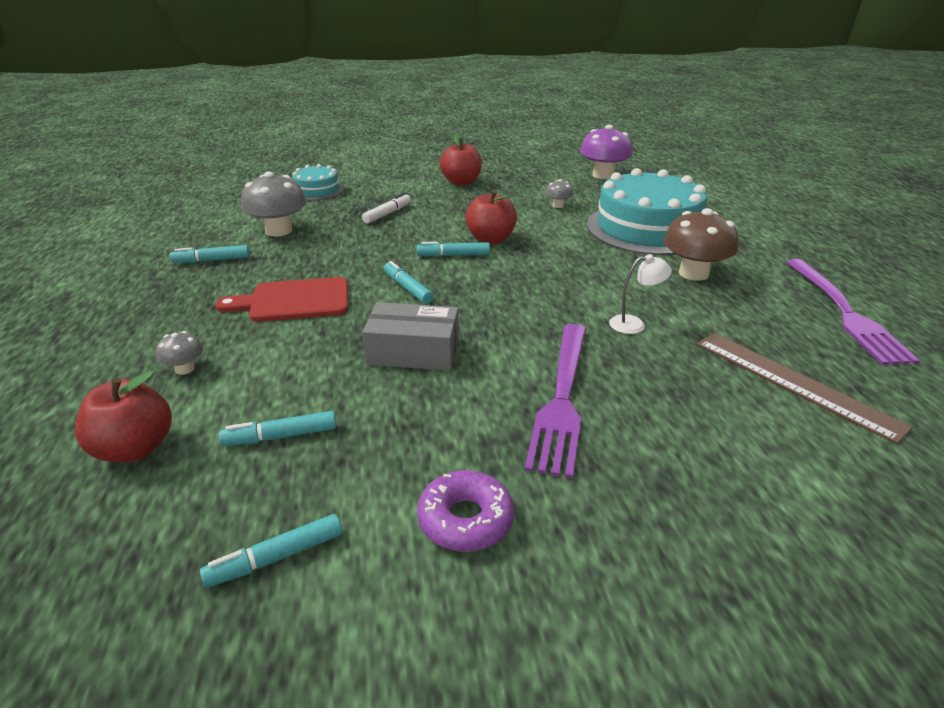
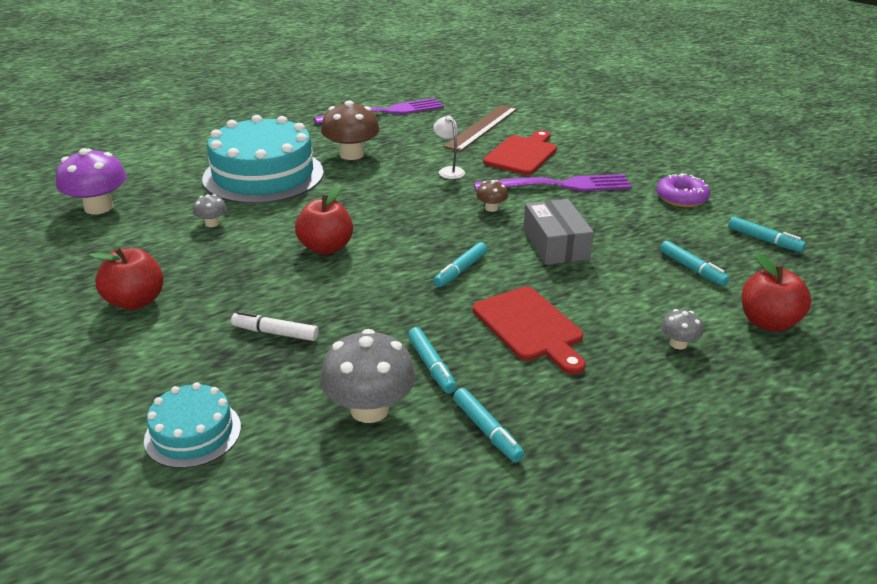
camera: 110 degrees left, 0 degrees up
turquoise marker [417,242,490,257] -> turquoise marker moved to [408,327,457,393]
none -> brown mushroom [476,180,508,212]
none -> red cutting board [483,130,557,175]

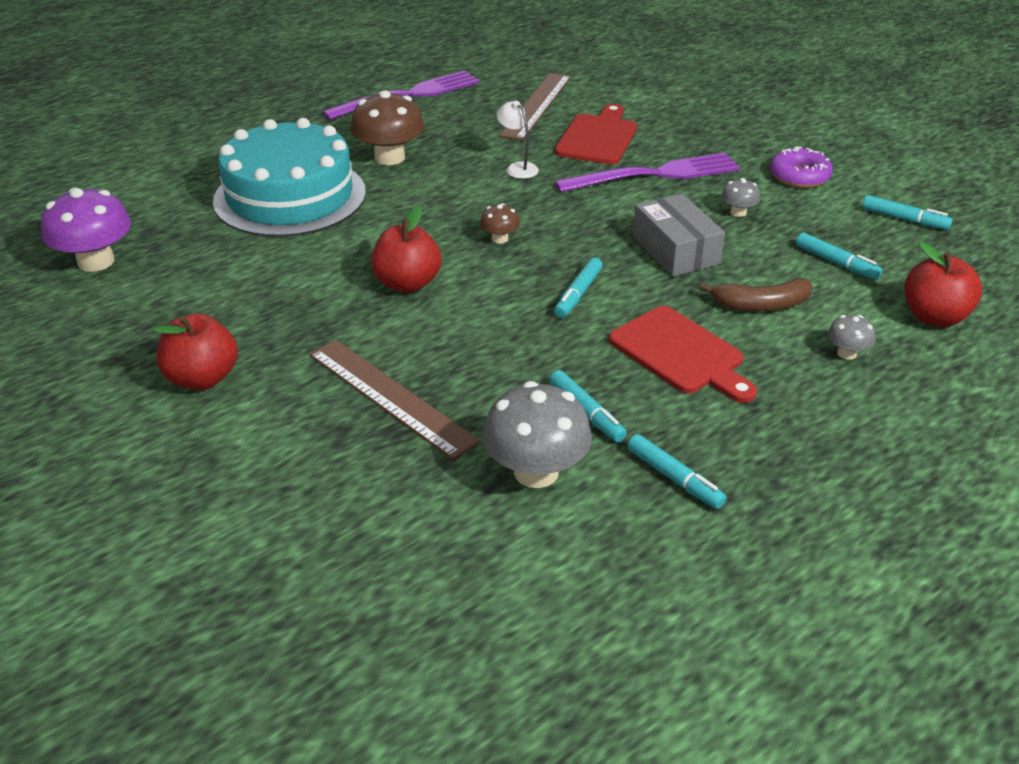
camera: 10 degrees left, 5 degrees up
turquoise cake [144,382,241,468] -> none
grey mushroom [193,194,227,227] -> grey mushroom moved to [721,178,761,217]
white marker [231,311,319,341] -> brown ruler [309,340,480,460]
brown mushroom [476,180,508,212] -> brown mushroom moved to [480,203,520,244]
none -> brown banana [699,278,813,312]

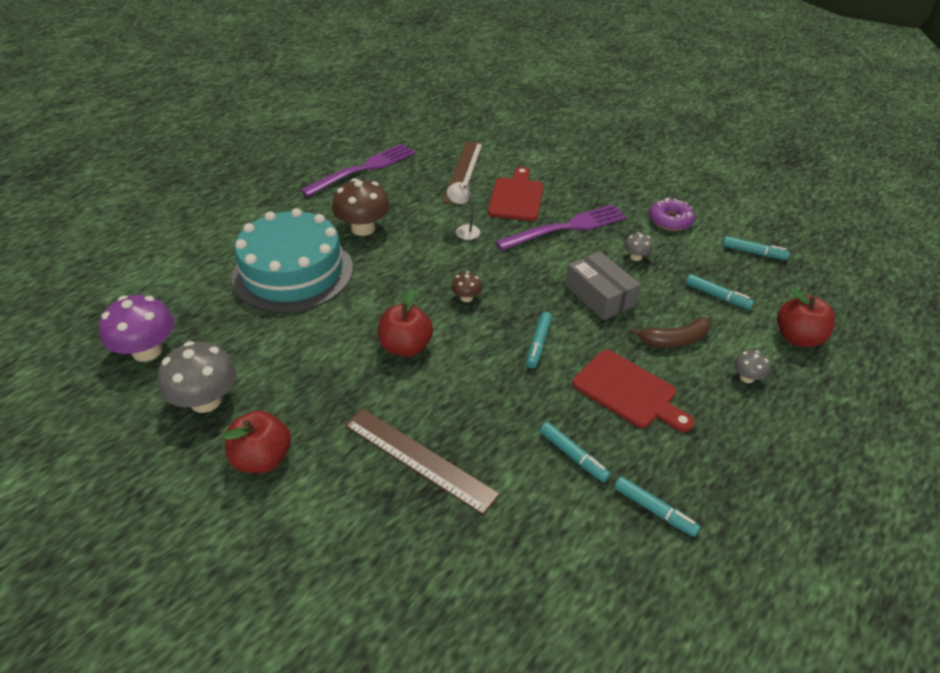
camera: 10 degrees left, 5 degrees up
grey mushroom [483,381,592,488] -> grey mushroom moved to [157,341,236,413]

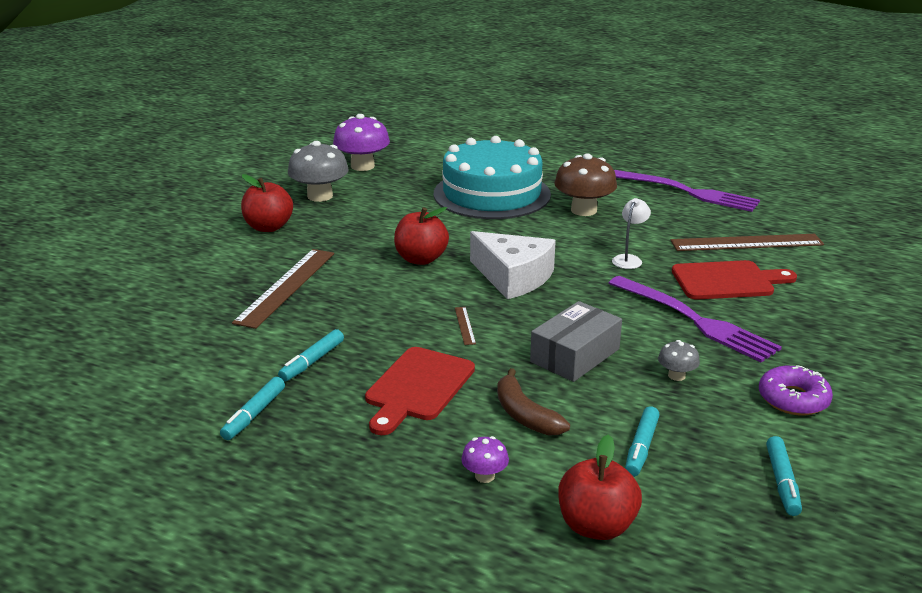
camera: 75 degrees right, 15 degrees down
brown mushroom [451,271,482,302] -> white cheese [470,231,556,299]
turquoise marker [526,312,552,368] -> brown ruler [455,307,476,345]
grey mushroom [734,350,770,383] -> purple mushroom [461,436,509,483]

